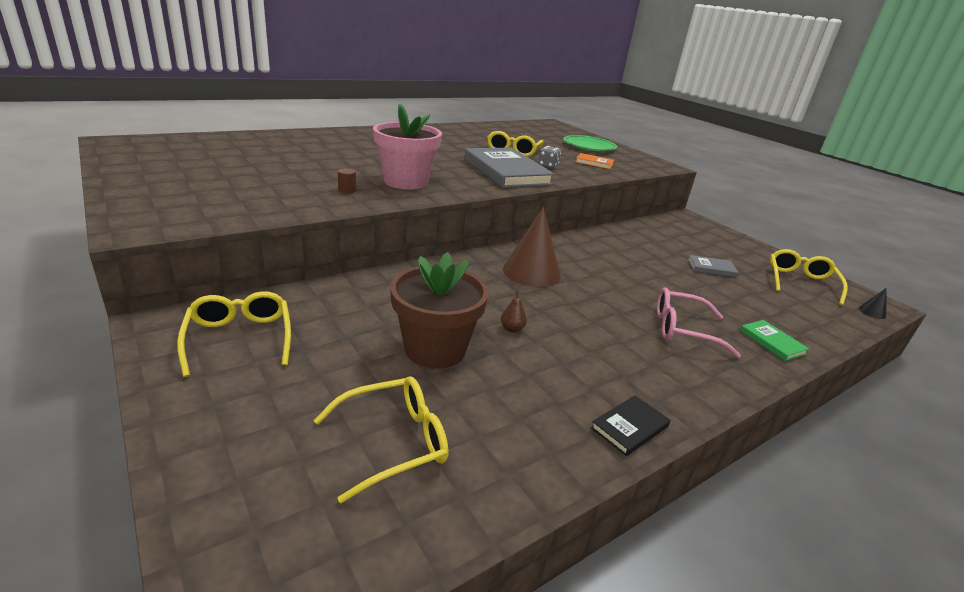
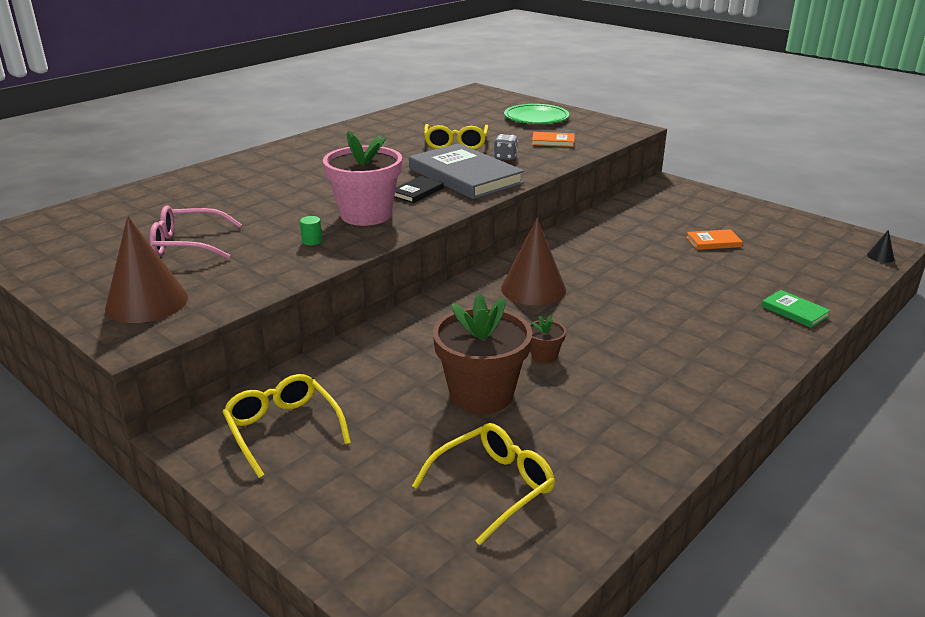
camera: 10 degrees left, 0 degrees up
brown cylinder [338,168,356,194] -> green cylinder [300,216,322,245]
brown pear [501,291,527,332] -> brown flower pot [529,315,566,363]
black book [591,395,671,456] -> black book moved to [394,176,444,203]
pink glasses [657,287,741,358] -> pink glasses moved to [150,206,242,259]
grey book [688,255,739,277] -> orange book [686,229,743,250]
yellow glasses [770,249,848,306] -> none
none -> brown cone [105,216,188,323]

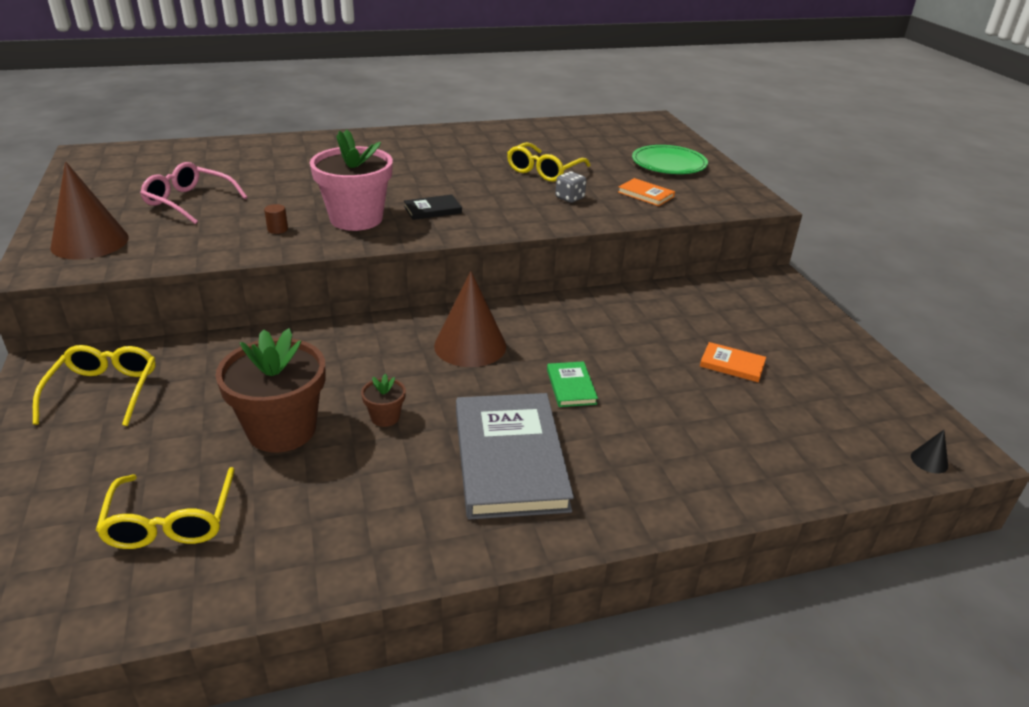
camera: 30 degrees right, 5 degrees up
green cylinder [300,216,322,245] -> brown cylinder [264,204,288,234]
grey book [409,143,524,199] -> grey book moved to [456,393,574,520]
yellow glasses [412,423,555,545] -> yellow glasses turned 90 degrees clockwise [96,467,235,549]
green book [761,290,831,328] -> green book moved to [547,361,598,407]

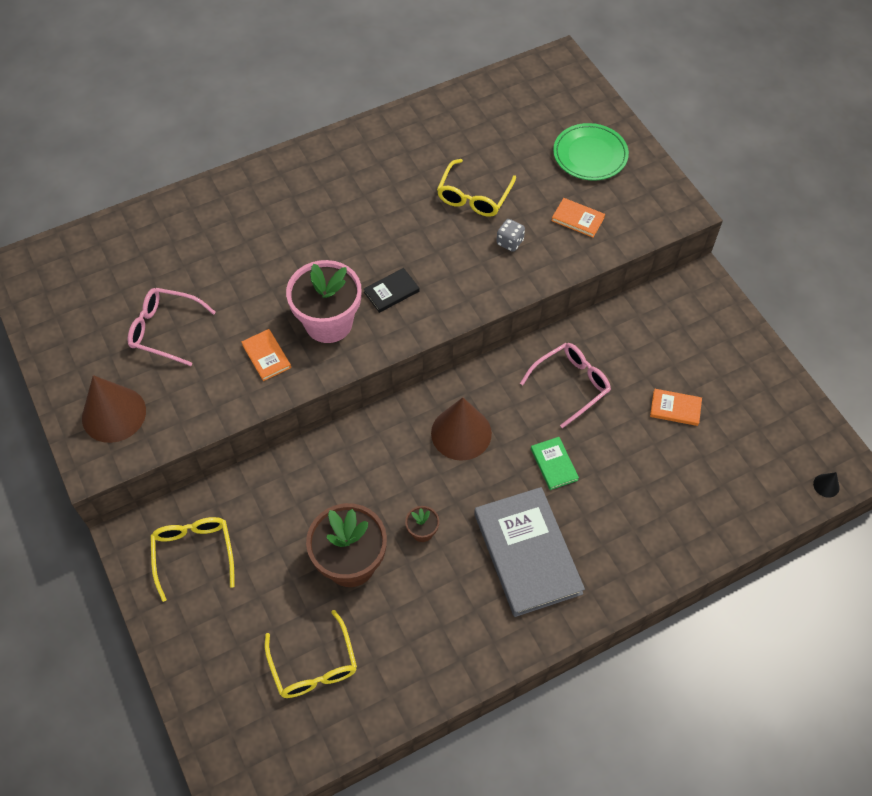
camera: 10 degrees left, 25 degrees up
brown cylinder [264,204,288,234] -> orange book [242,329,291,381]
none -> pink glasses [520,343,611,428]

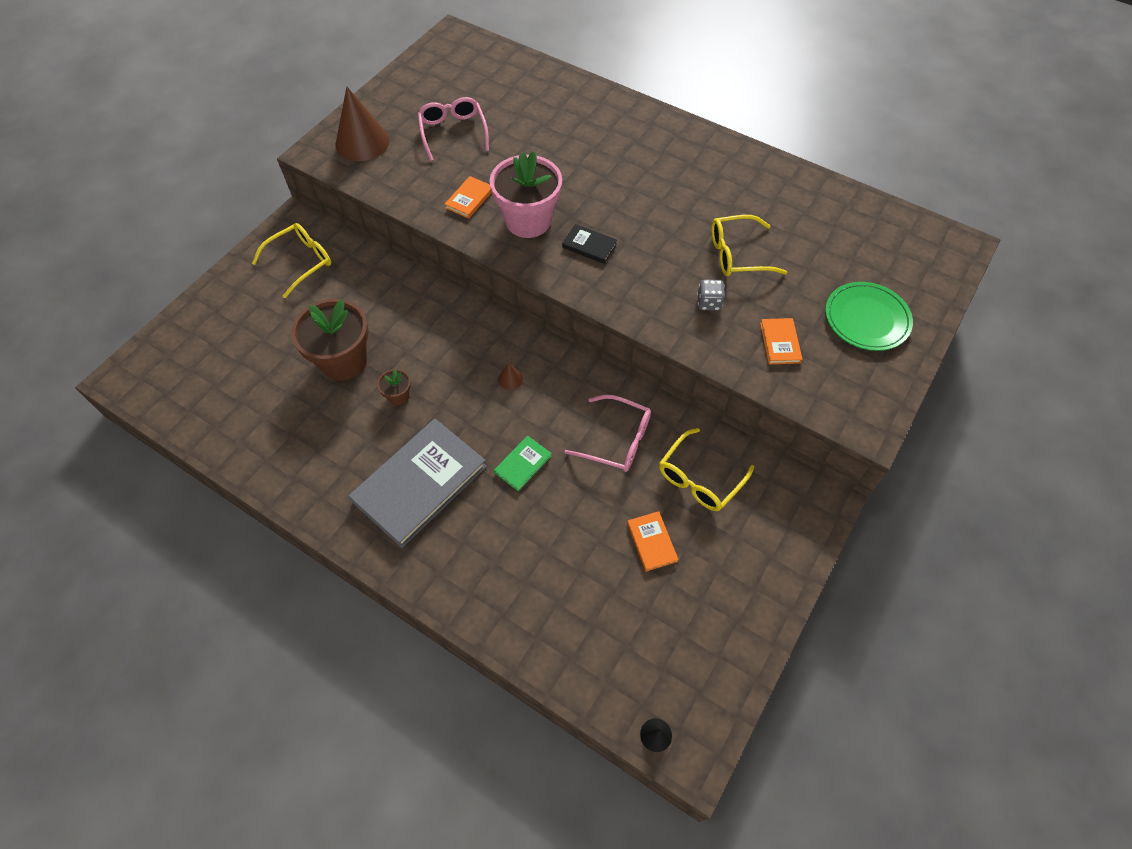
camera: 60 degrees right, 0 degrees up
yellow glasses [265,610,357,698] -> yellow glasses moved to [659,428,754,511]
brown cone [431,397,492,461] -> brown cone [498,363,523,390], size x0.42

